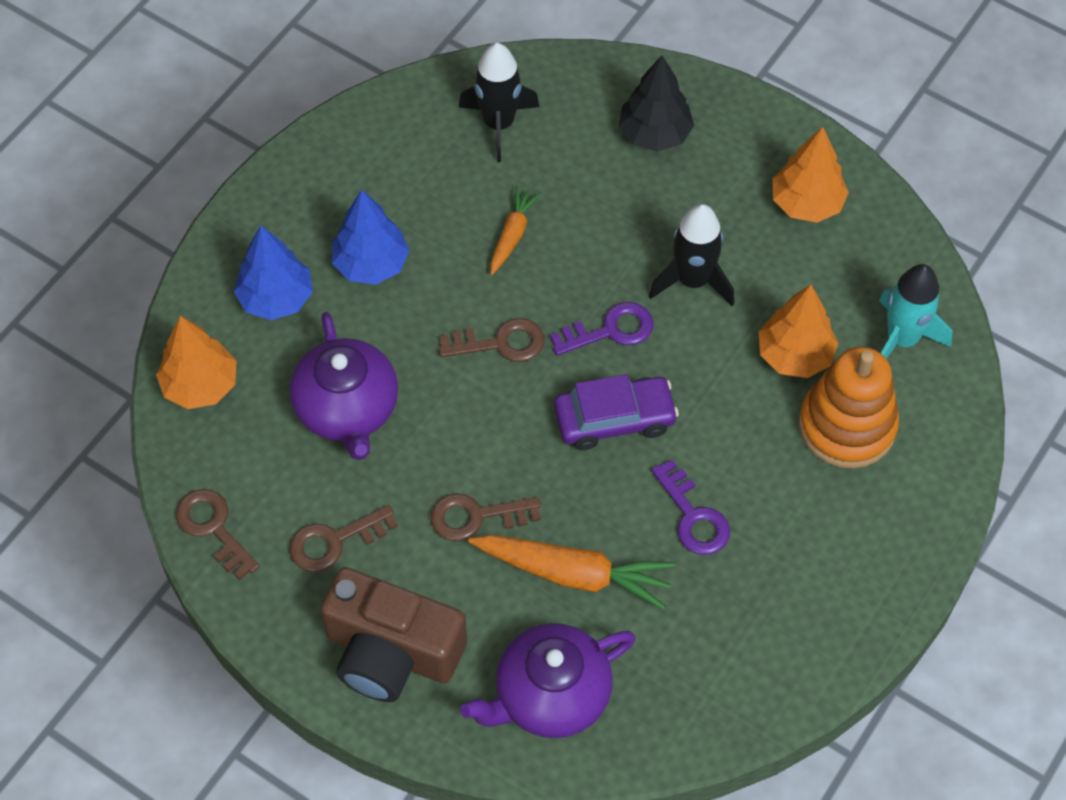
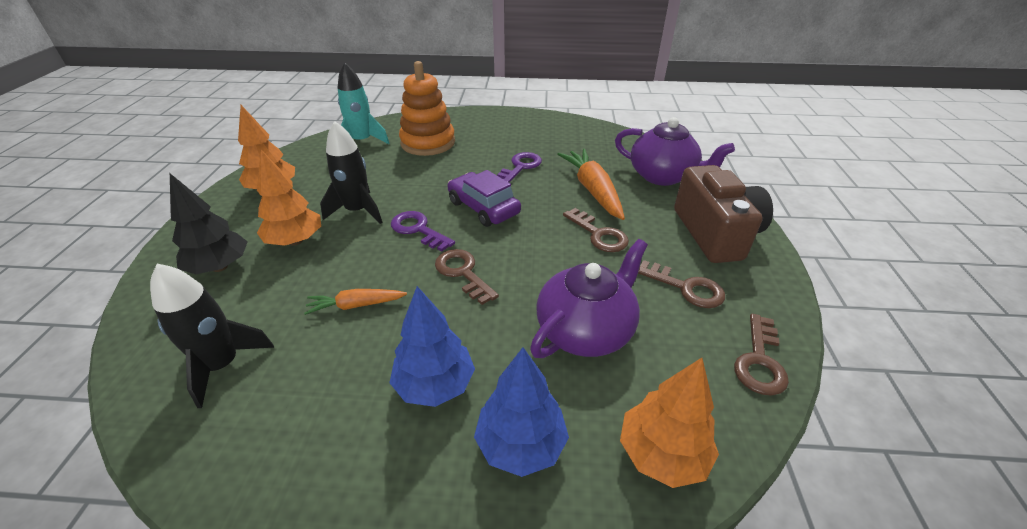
camera: 120 degrees left, 20 degrees down
orange tree [759,284,838,378] -> orange tree moved to [257,150,321,246]

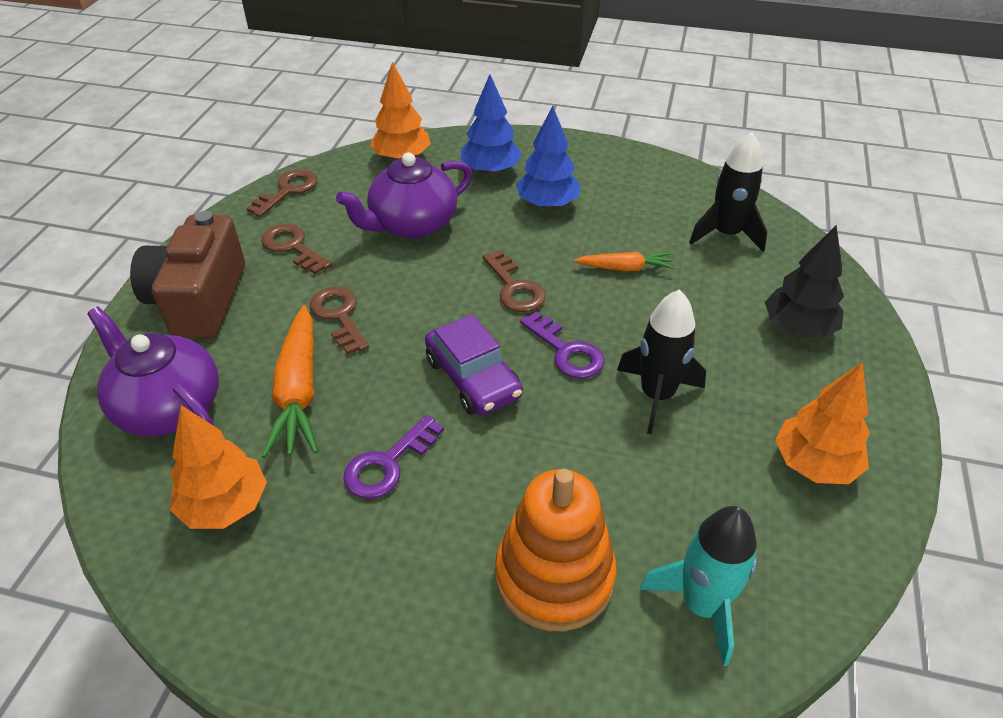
camera: 170 degrees left, 5 degrees up
orange tree [257,150,321,246] -> orange tree moved to [170,405,267,529]

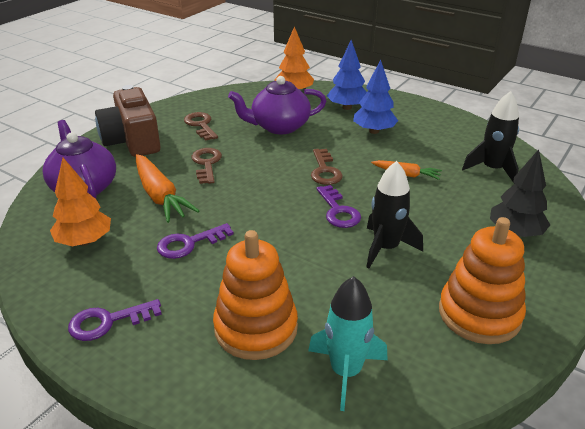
camera: 20 degrees right, 10 degrees down
brown camera [130,211,245,339] -> brown camera turned 45 degrees counterclockwise [95,85,161,157]
brown key [246,169,317,217] -> none
orange carrot [262,305,318,458] -> orange carrot turned 45 degrees counterclockwise [136,154,199,223]
purple car [425,314,523,415] -> none
orange tree [775,362,870,484] -> orange stacking toy [439,217,526,344]
none -> purple key [68,299,162,341]

